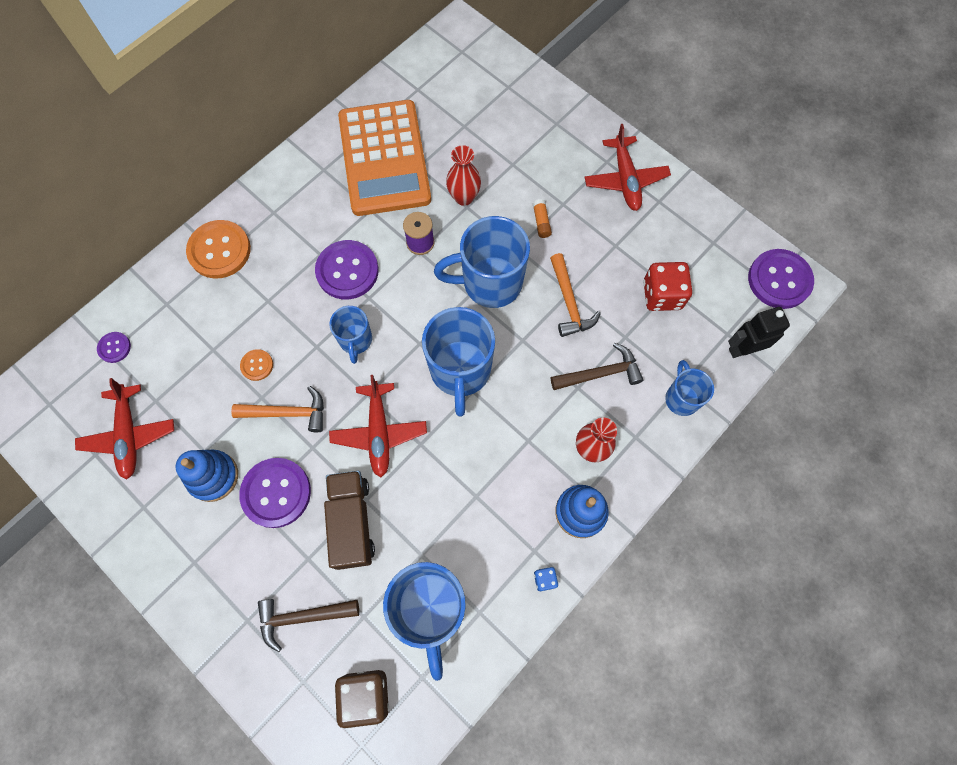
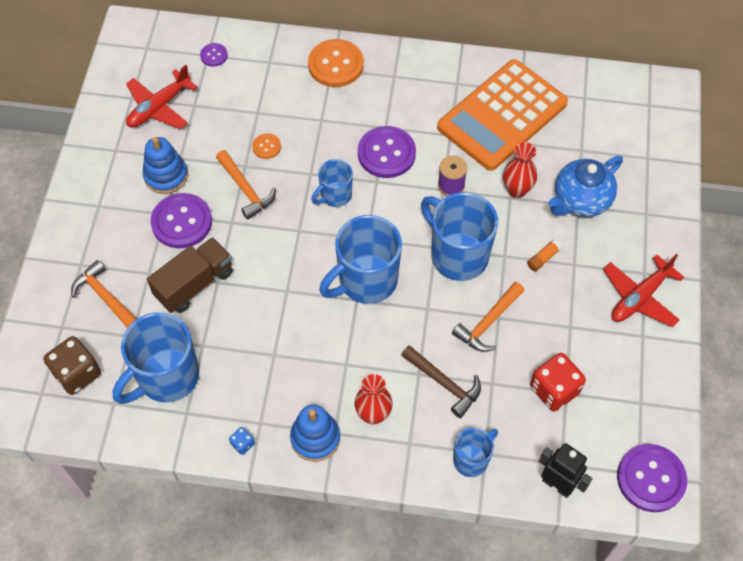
camera: 55 degrees right, 10 degrees down
brown hammer [258,599,359,652] -> orange hammer [71,260,137,328]
red plane [329,375,427,477] -> none
none -> blue teapot [549,156,623,217]

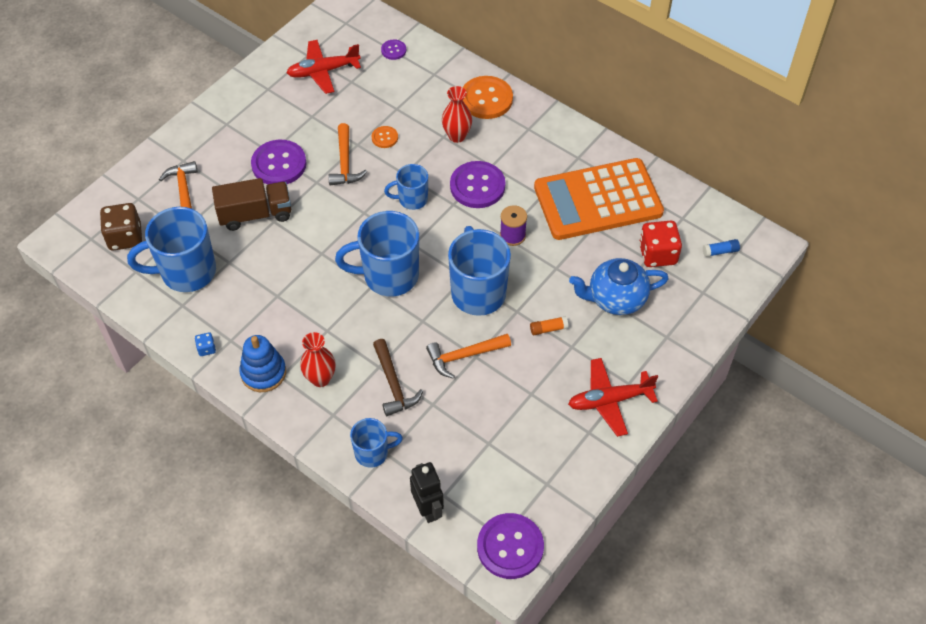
camera: 30 degrees right, 5 degrees down
blue stacking toy [143,137,188,194] -> none
red vase [503,142,537,198] -> red vase moved to [442,86,472,143]
red dice [530,353,586,412] -> red dice moved to [639,220,682,267]
none -> blue glue stick [703,239,740,257]

